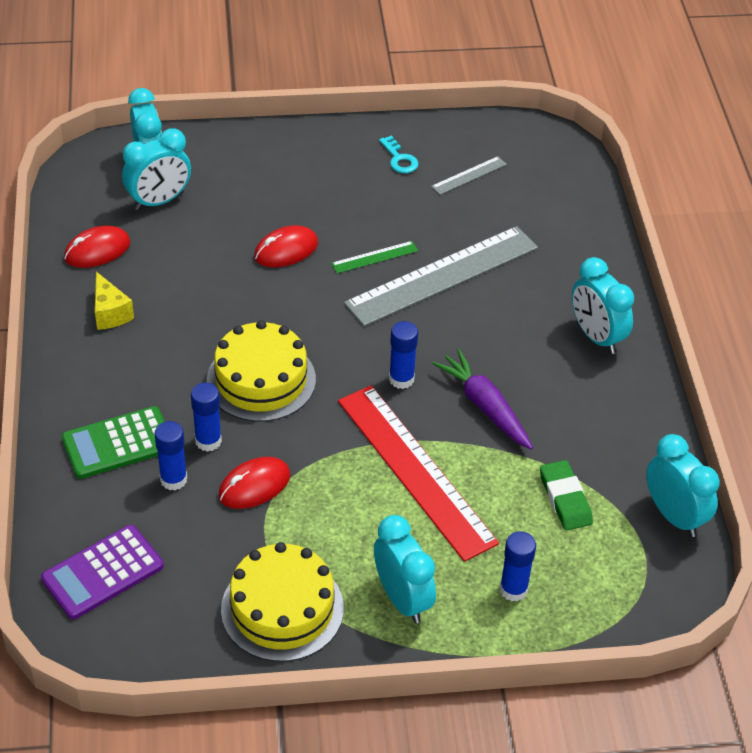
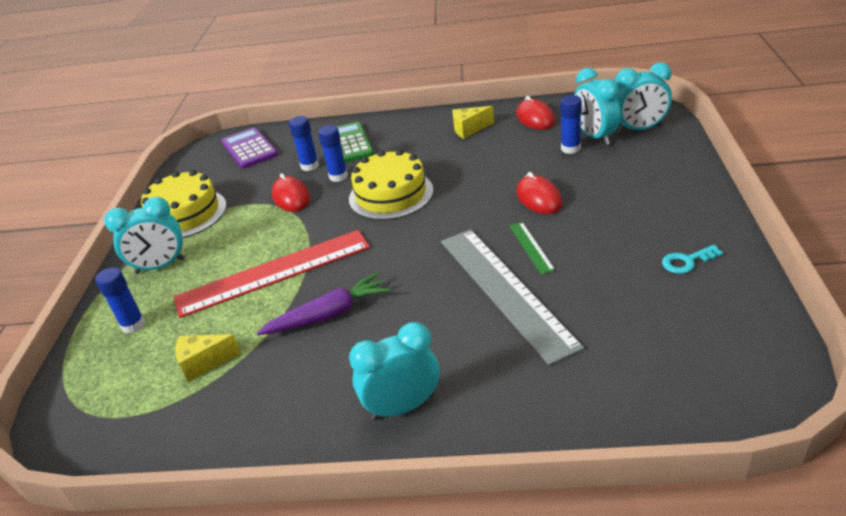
camera: 105 degrees right, 10 degrees down
blue glue stick [389,321,418,389] -> blue glue stick moved to [560,95,582,154]
grey ruler [431,156,507,195] -> none
green eraser [540,460,593,530] -> yellow cheese [175,334,241,382]
turquoise clock [646,434,720,537] -> none

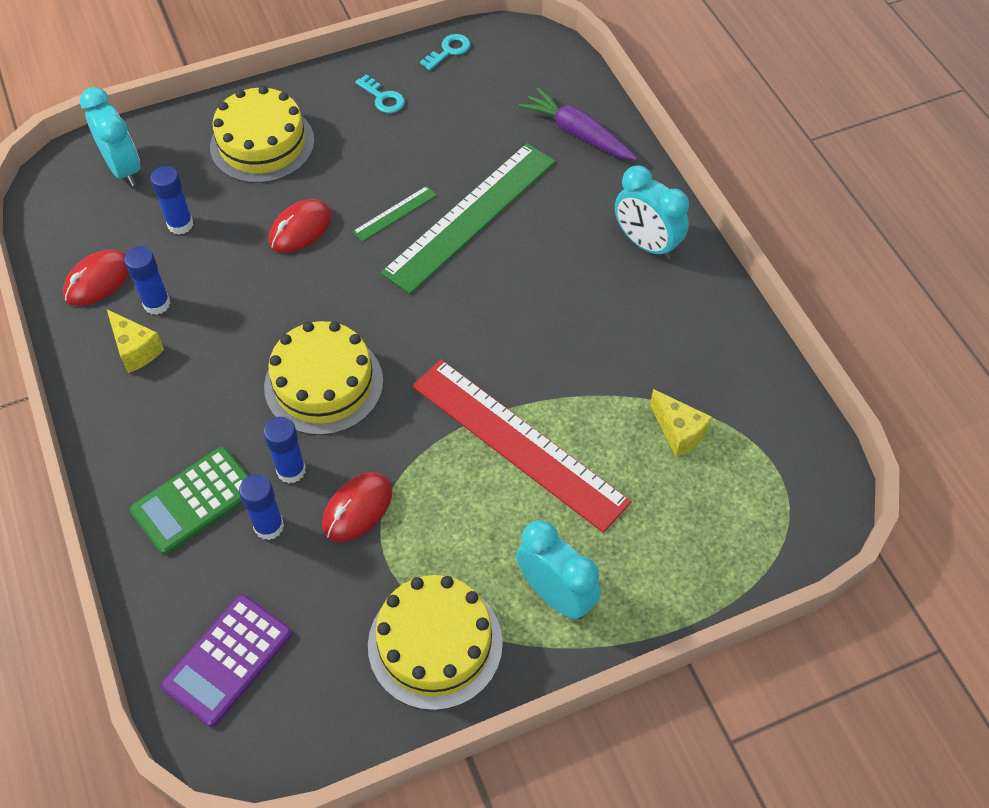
camera: 120 degrees left, 20 degrees up
blue glue stick [95,267,145,334] -> blue glue stick moved to [124,247,170,315]
purple carrot [257,273,390,335] -> purple carrot moved to [519,88,637,160]
grey ruler [441,229,584,365] -> green ruler [381,143,556,294]
turquoise clock [574,68,621,145] -> none
none -> yellow cake [210,86,315,183]
none -> turquoise key [420,34,470,70]

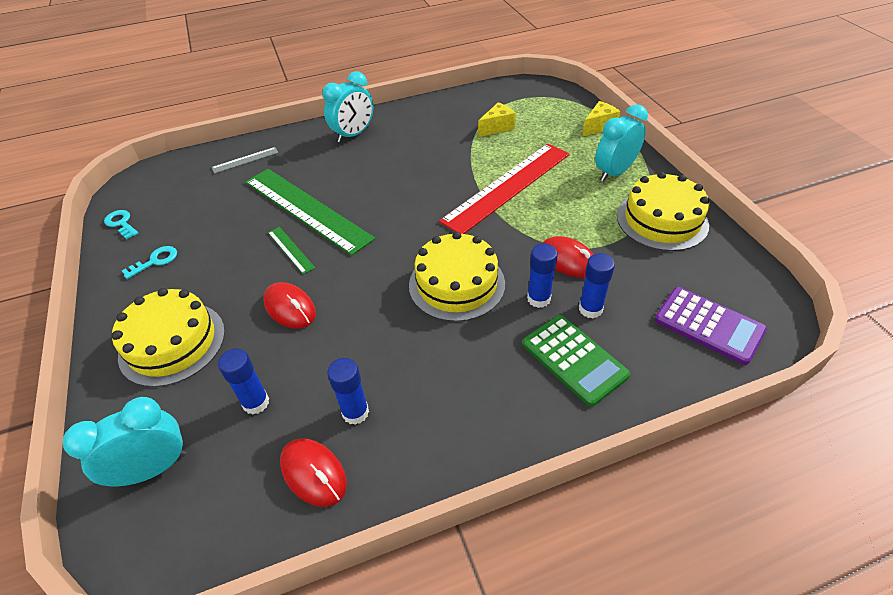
camera: 85 degrees left, 10 degrees down
yellow cheese [107,309,164,373] -> yellow cheese moved to [582,101,620,136]
purple carrot [519,88,637,160] -> grey ruler [212,147,279,174]

